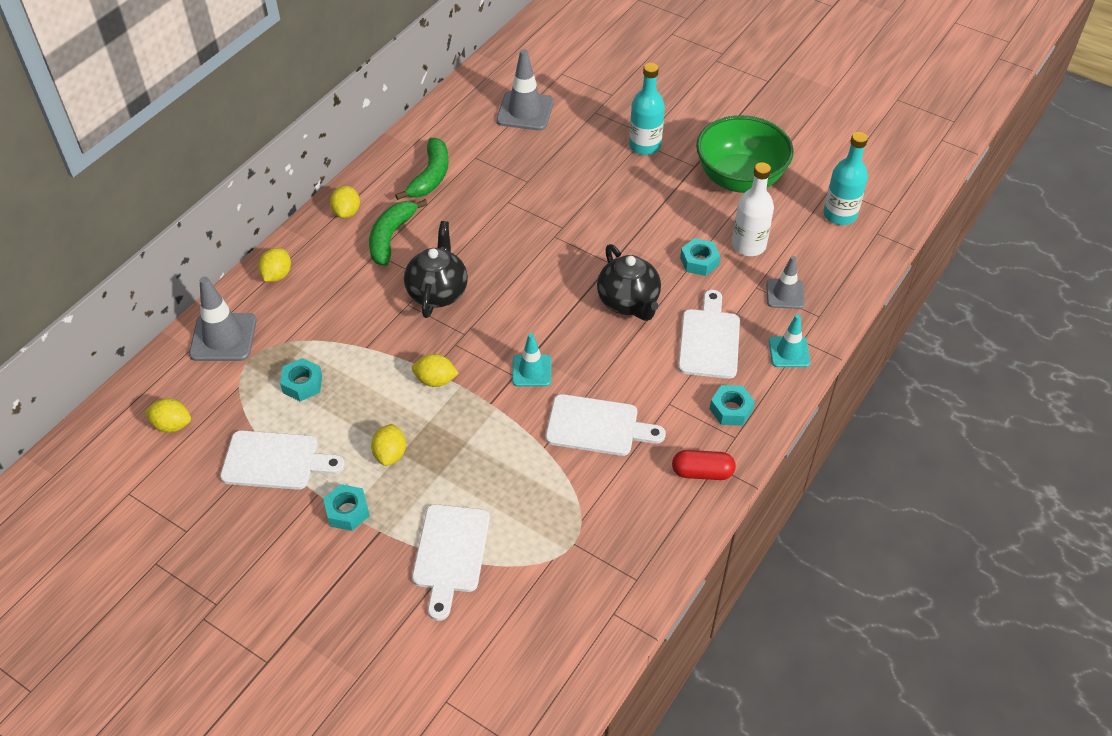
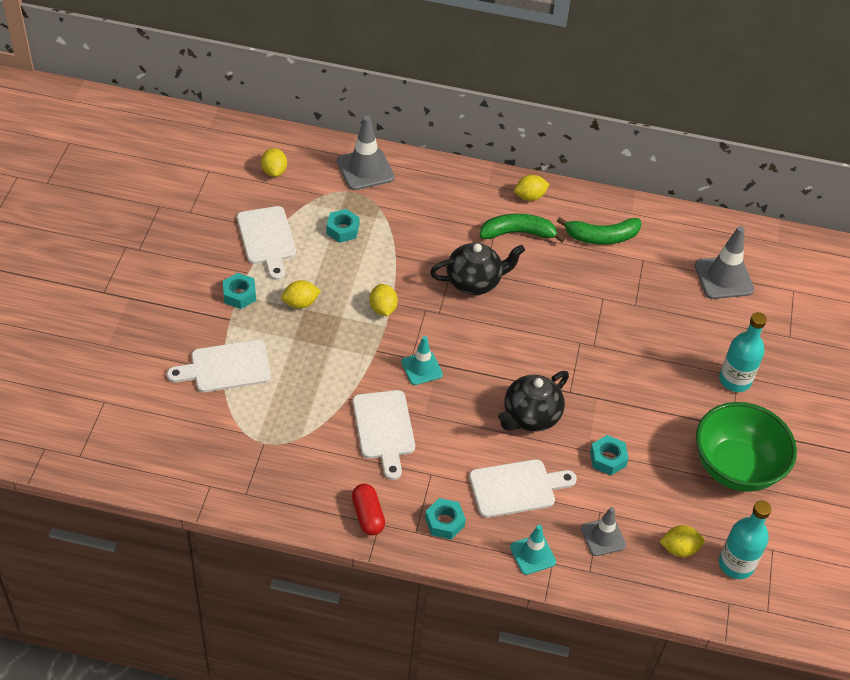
camera: 65 degrees right, 0 degrees up
yellow lemon [258,248,291,282] -> yellow lemon moved to [660,525,705,557]
white bottle [732,162,774,256] -> none

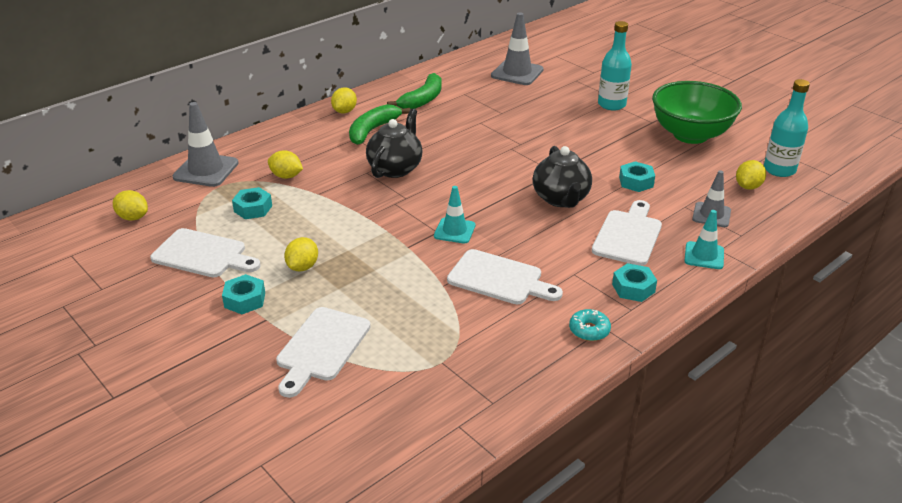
camera: 50 degrees left, 15 degrees down
red capsule [352,484,385,535] -> turquoise donut [569,309,611,341]
yellow lemon [370,284,398,316] -> yellow lemon moved to [268,150,303,179]

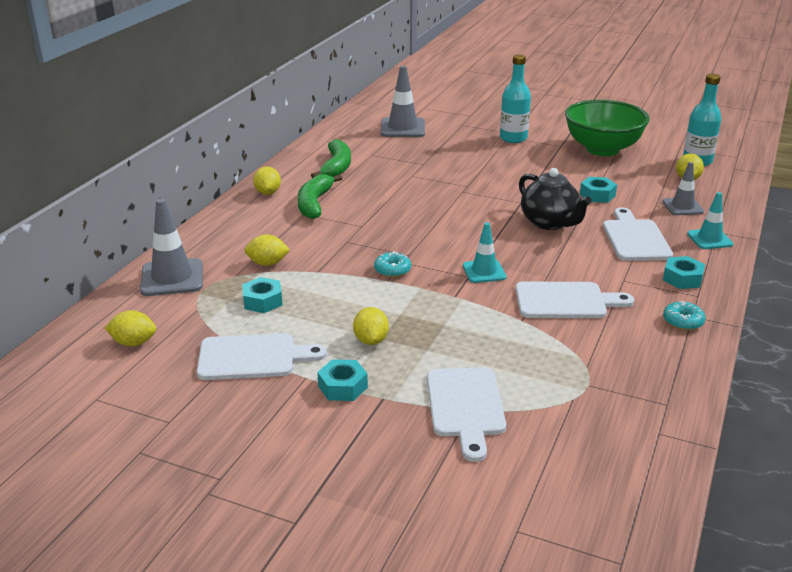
camera: 25 degrees left, 5 degrees down
black teapot [366,109,423,178] -> none
none -> turquoise donut [374,251,411,277]

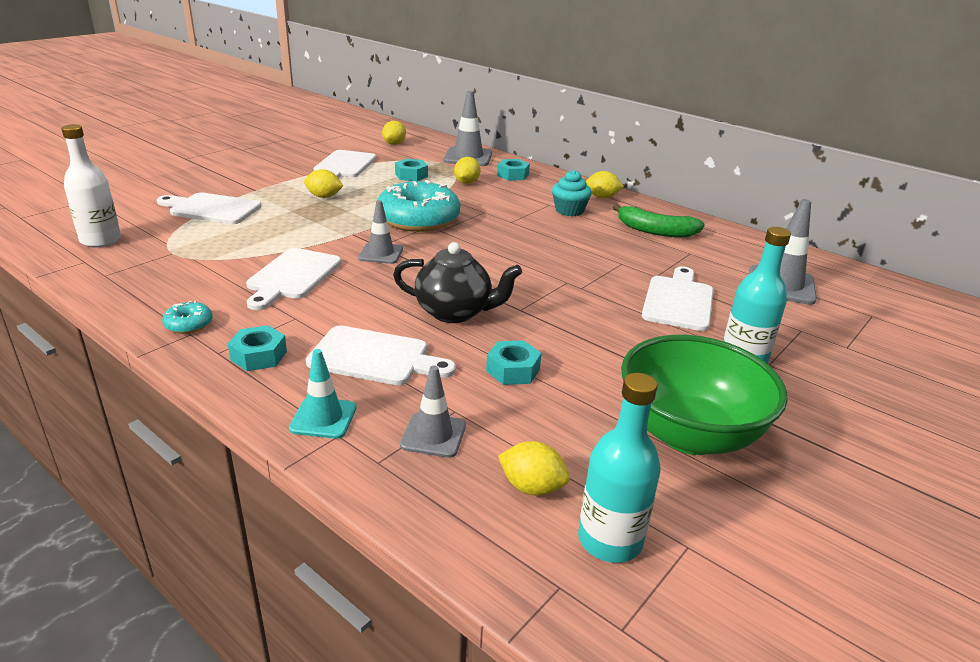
camera: 105 degrees right, 0 degrees up
green banana [298,174,343,219] -> turquoise cupcake [552,170,592,216]
turquoise nut [317,359,368,401] -> turquoise nut moved to [497,159,530,181]
turquoise donut [374,251,411,277] -> turquoise donut [378,180,460,232], size x2.40
turquoise traffic cone [463,223,507,283] -> grey traffic cone [358,200,403,264]
black teapot [519,168,592,230] -> black teapot turned 150 degrees counterclockwise [393,242,522,323]
none -> white bottle [61,124,121,247]
none -> white cutting board [642,266,713,331]

